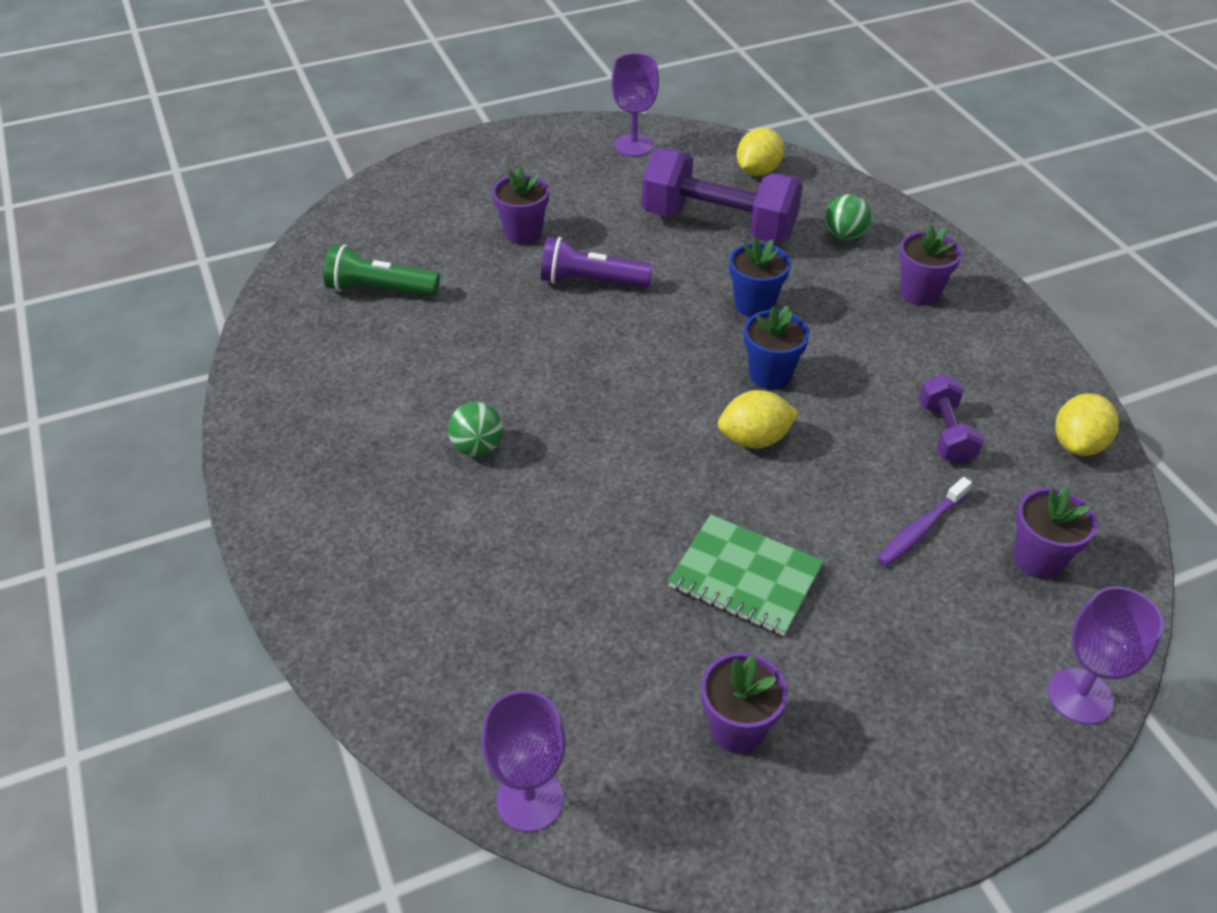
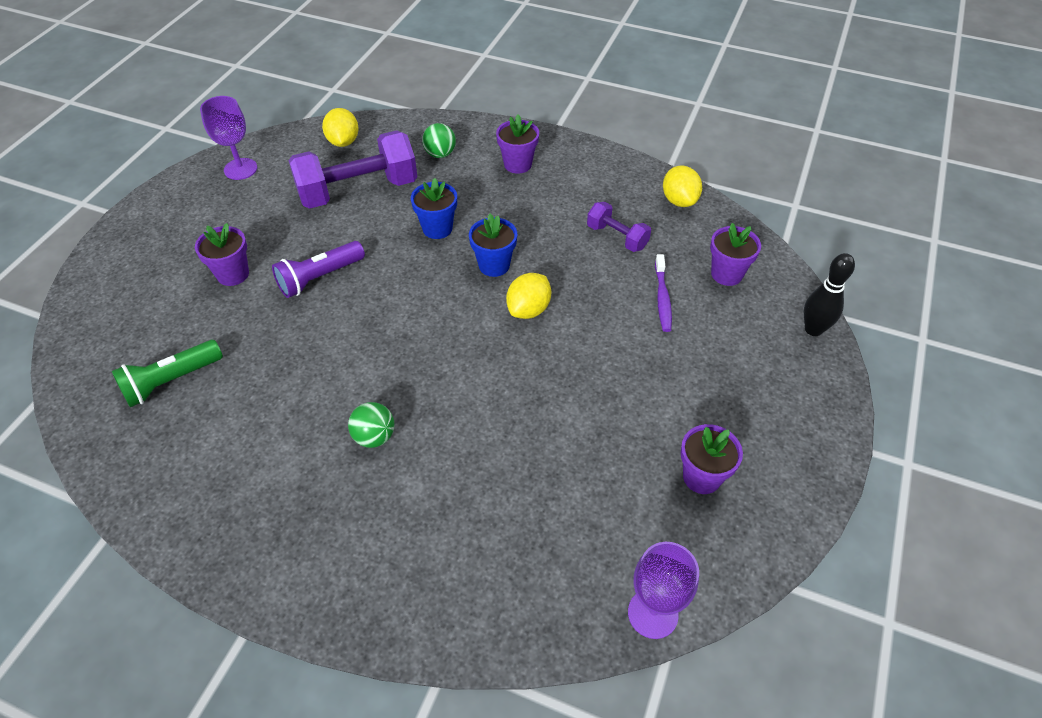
camera: 45 degrees left, 5 degrees up
green notebook [668,514,823,636] -> none
purple goblet [1048,587,1164,724] -> black bowling pin [804,253,855,336]

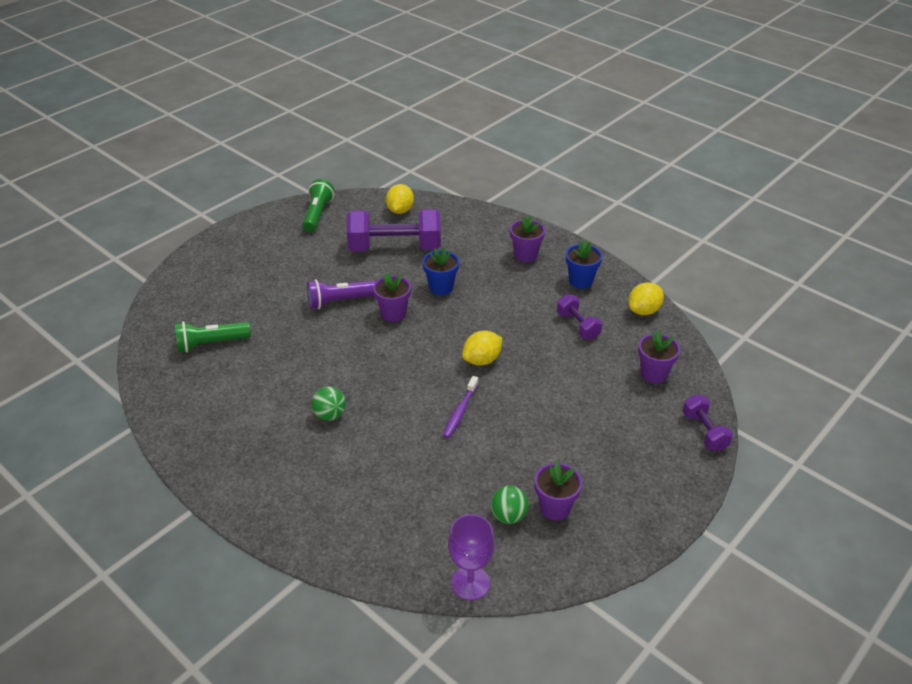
camera: 20 degrees right, 10 degrees down
purple flower pot [195,223,249,286] -> purple flower pot moved to [373,273,411,322]
purple goblet [200,96,257,180] -> green flashlight [302,179,334,232]
green ball [422,123,456,158] -> green ball moved to [491,485,529,524]
blue flower pot [469,214,517,277] -> blue flower pot moved to [566,240,602,289]
purple toothbrush [655,254,672,332] -> purple toothbrush moved to [443,376,479,438]
yellow lemon [663,166,702,207] -> yellow lemon turned 45 degrees clockwise [628,282,664,315]
black bowling pin [804,253,855,336] -> purple dumbbell [682,394,733,451]

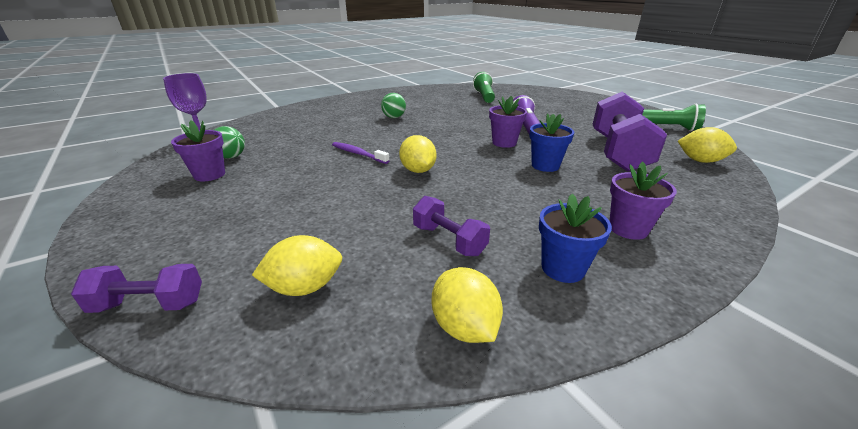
camera: 105 degrees right, 10 degrees down
purple dumbbell [557,294,602,340] -> purple dumbbell turned 60 degrees clockwise [413,196,490,256]
purple flower pot [638,330,680,383] -> yellow lemon [252,235,342,296]

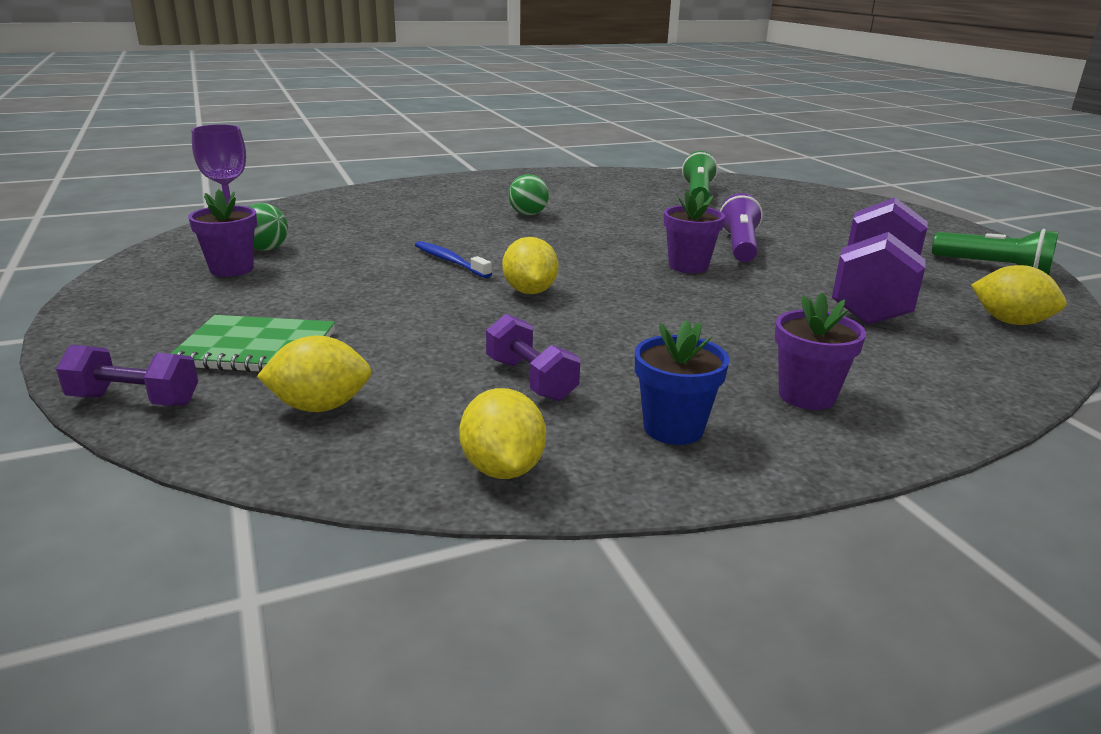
camera: 10 degrees right, 5 degrees down
purple toothbrush [332,142,390,164] -> blue toothbrush [415,241,492,278]
blue flower pot [529,113,574,172] -> none
none -> green notebook [170,315,335,372]

